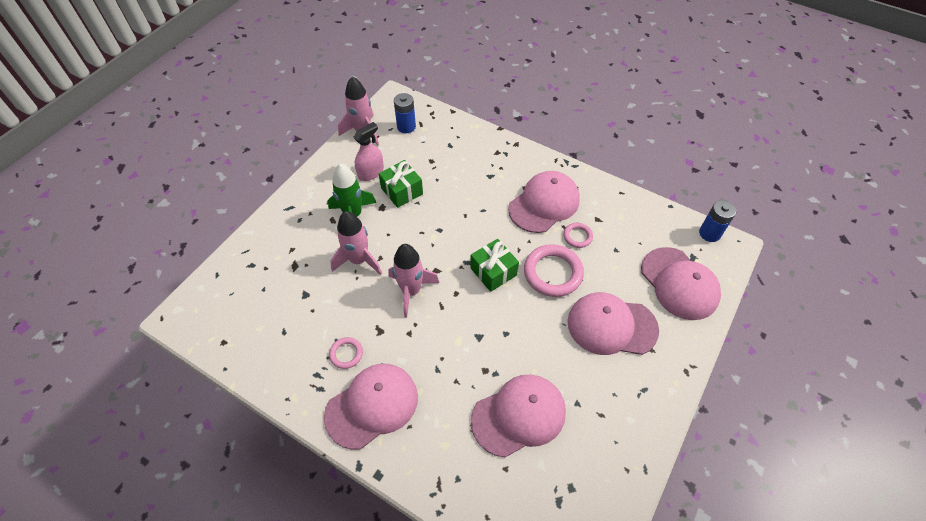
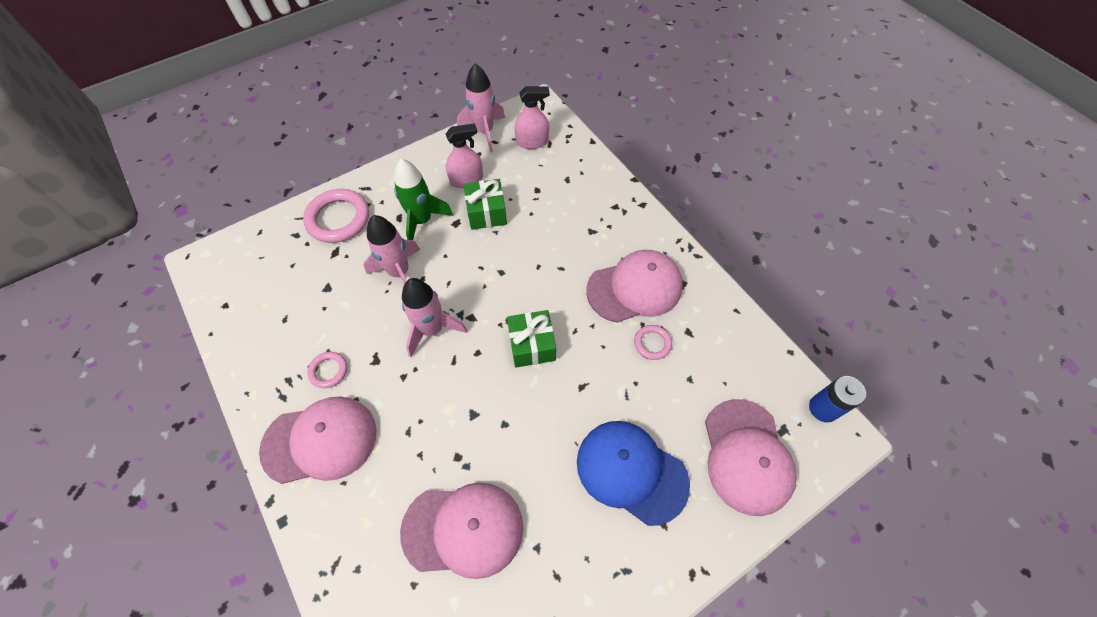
camera: 25 degrees right, 5 degrees up
blue battery [394,93,416,133] -> pink spray bottle [515,86,549,149]
pink ring [524,244,584,297] -> pink ring moved to [303,189,369,243]
pink cap [567,292,659,355] -> blue cap [577,421,690,526]

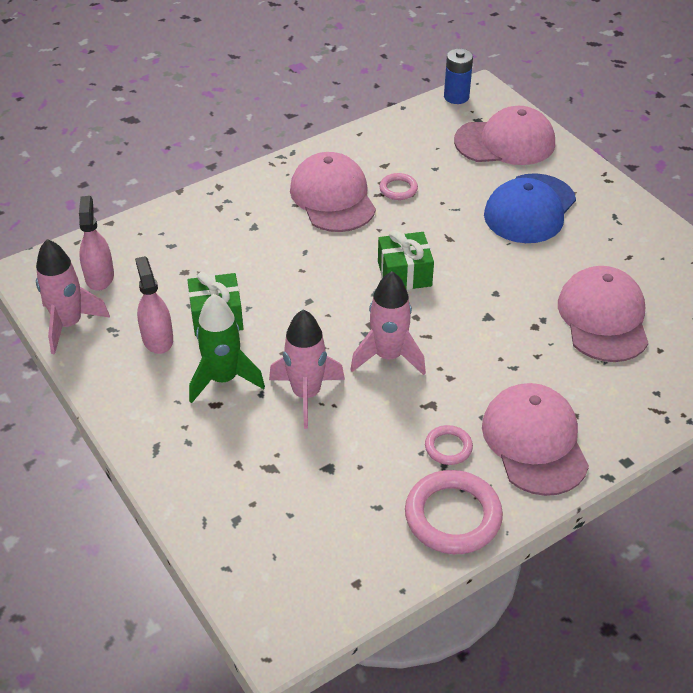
camera: 90 degrees left, 15 degrees down
pink ring [303,189,369,243] -> pink ring moved to [405,470,503,554]

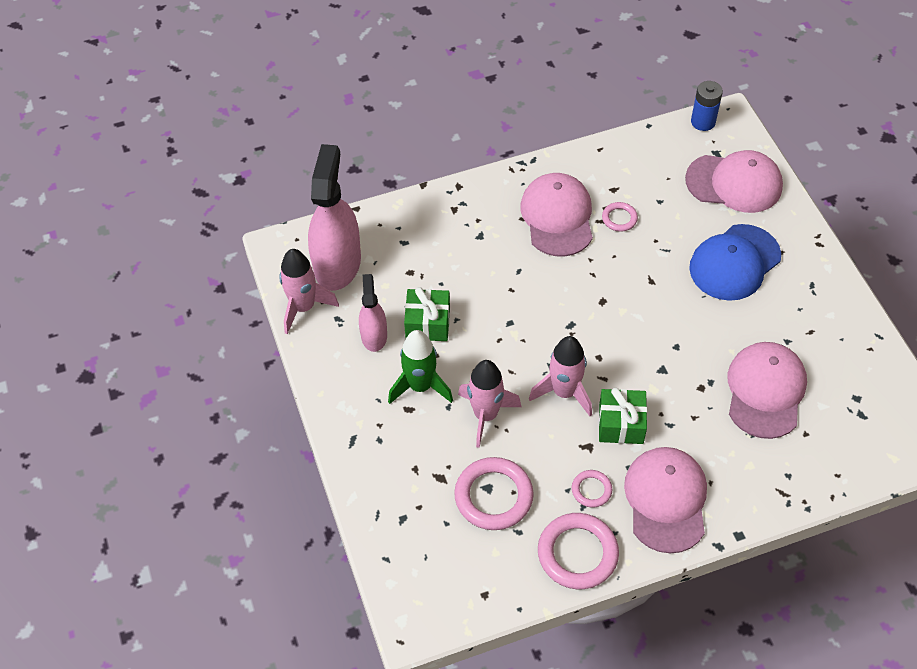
camera: 15 degrees right, 10 degrees up
pink spray bottle [79,196,114,291] -> pink spray bottle [308,144,361,291], size x1.84
green gift [378,230,434,290] -> green gift moved to [599,388,647,444]
none -> pink ring [454,457,534,530]

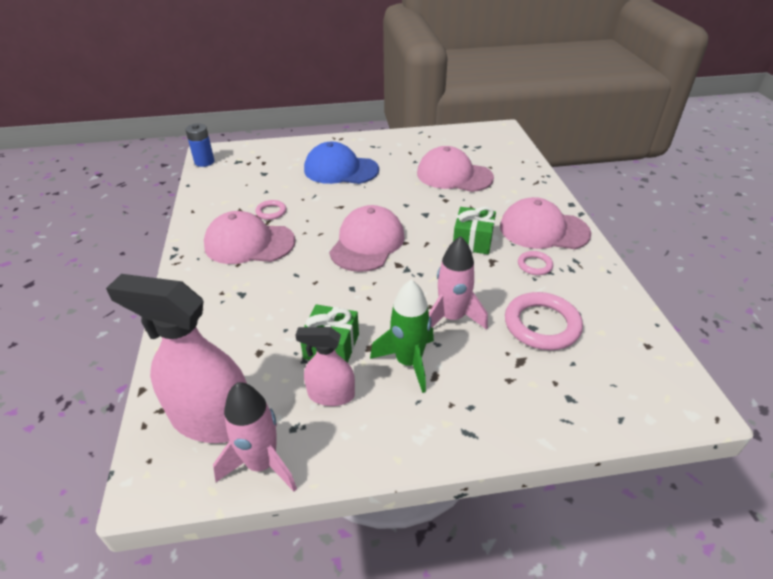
camera: 80 degrees left, 15 degrees down
pink rocket [529,336,592,416] -> none
pink ring [538,513,619,589] -> none
pink cap [685,150,783,213] -> pink cap moved to [329,205,405,272]
blue cap [689,224,781,301] -> blue cap turned 135 degrees clockwise [304,142,379,184]

